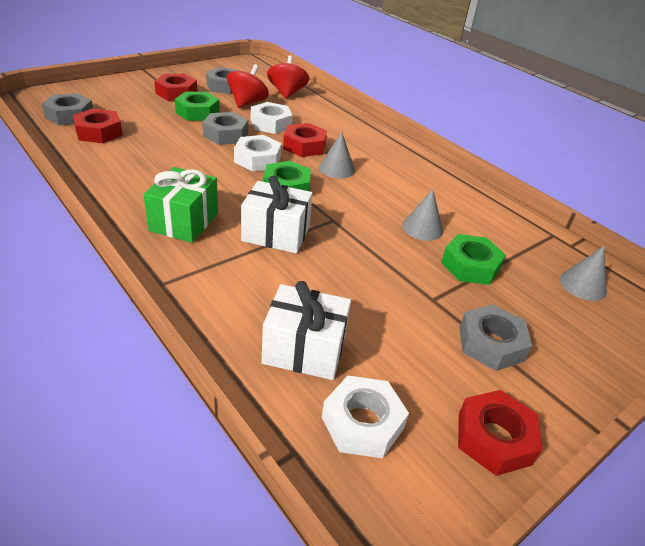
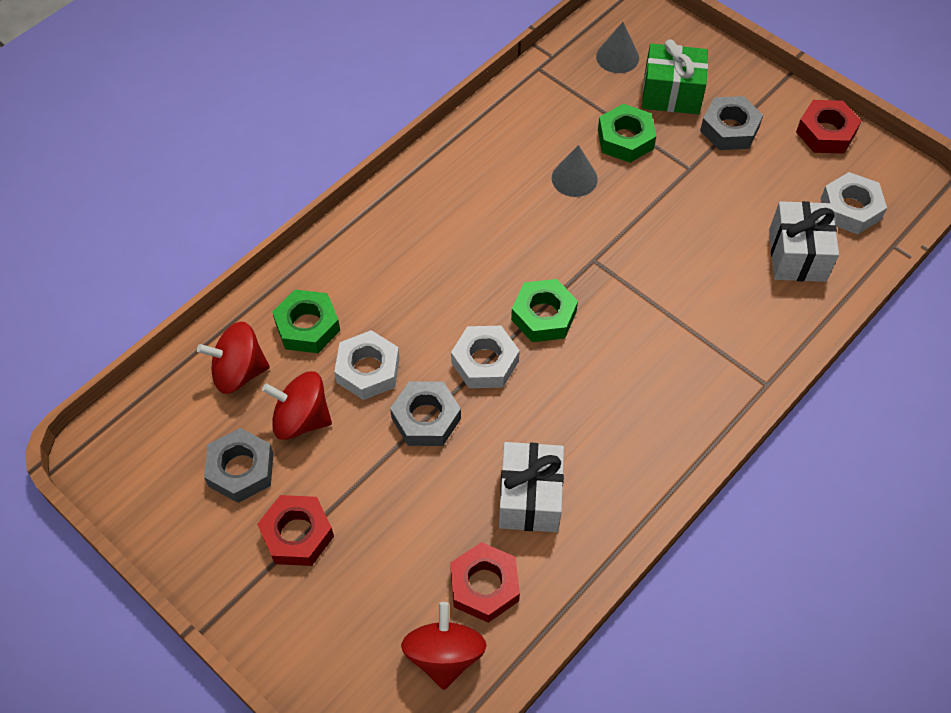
camera: 95 degrees left, 20 degrees up
grey nut [42,93,93,125] -> red spinning top [401,602,487,690]
green gift [143,167,218,243] -> green gift moved to [642,39,708,114]
green nut [175,92,220,121] -> green nut moved to [272,289,340,353]
white gift [241,176,313,253] -> white gift moved to [499,442,564,532]
red nut [283,123,327,157] -> none
grey cone [319,132,355,178] -> none

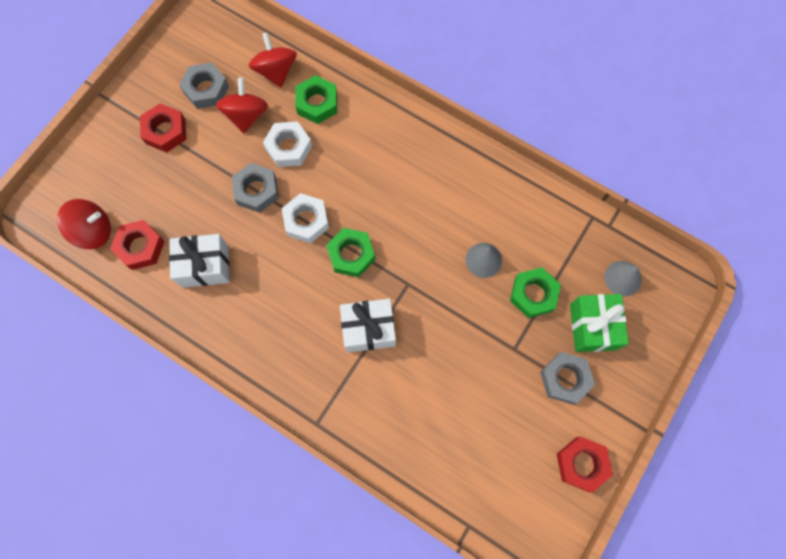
camera: 80 degrees right, 15 degrees up
white gift [769,201,839,282] -> white gift moved to [340,299,396,352]
white nut [821,172,887,234] -> none

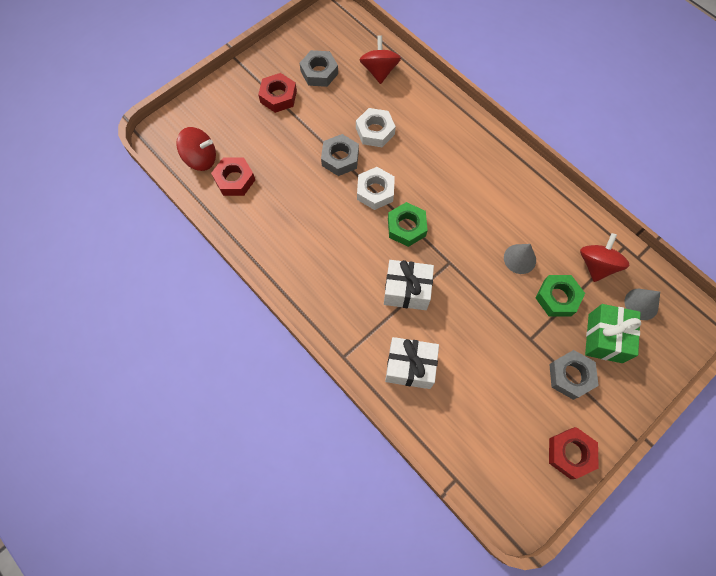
camera: 15 degrees right, 5 degrees down
white gift [169,234,230,288] -> white gift moved to [385,337,439,389]
red spinning top [216,78,268,133] -> red spinning top moved to [580,233,630,282]
green nut [296,75,337,124] -> none

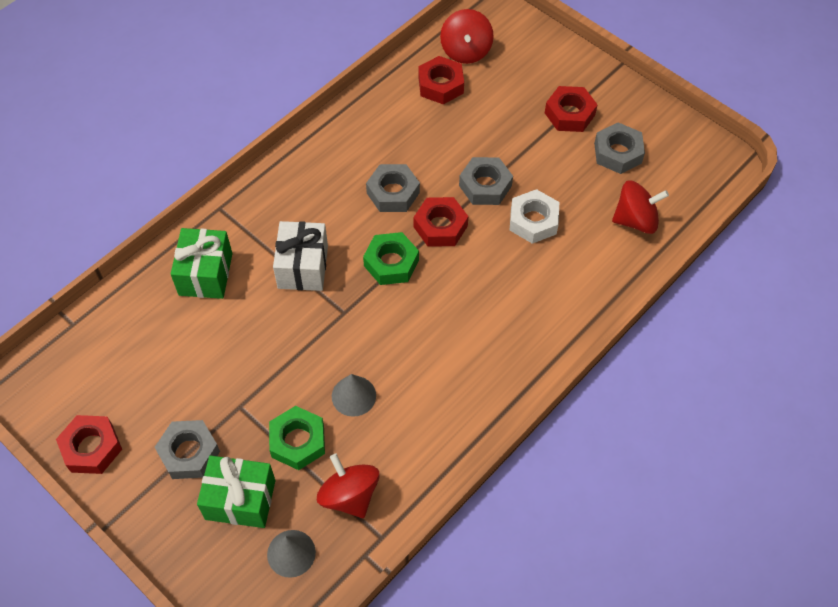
camera: 85 degrees right, 10 degrees down
white nut [357,167,395,210] -> red nut [414,197,468,247]
white gift [385,337,439,389] -> green gift [171,228,233,299]
red spinning top [580,233,630,282] -> red spinning top turned 135 degrees counterclockwise [317,454,379,518]
none -> grey nut [366,164,420,212]

